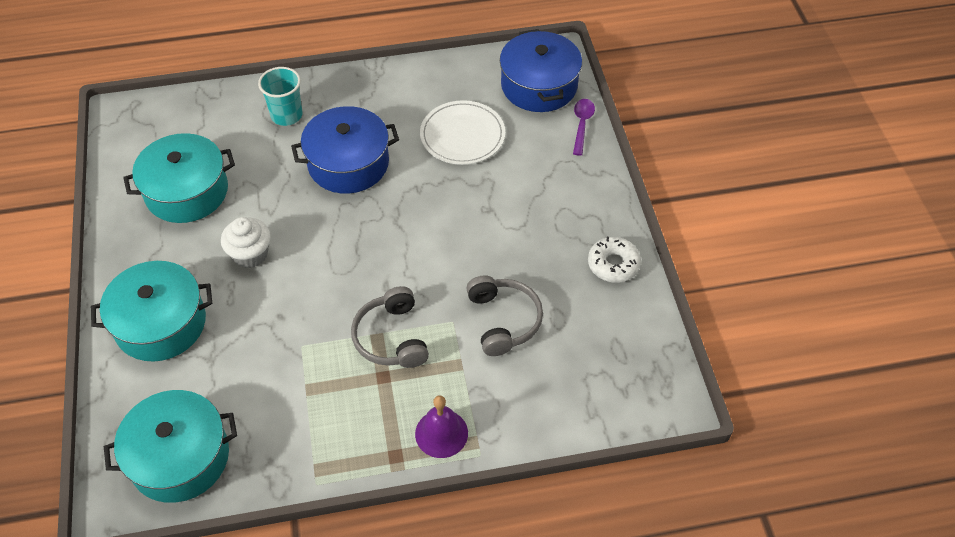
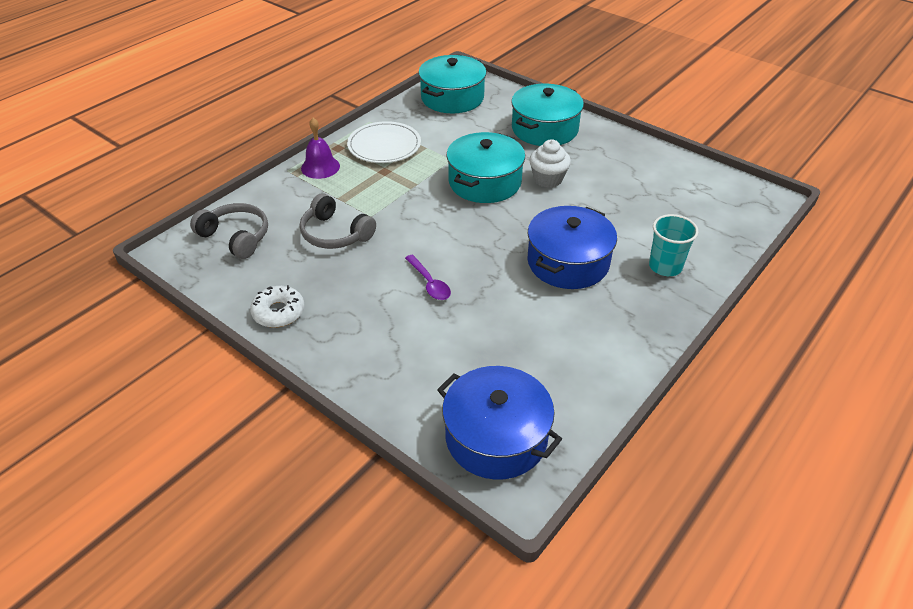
camera: 140 degrees right, 10 degrees down
turquoise pot [123,133,235,223] -> turquoise pot moved to [447,132,525,203]
grey headphones [351,286,429,368] -> grey headphones moved to [190,203,268,259]
white plate [420,100,505,165] -> white plate moved to [347,121,421,163]
purple spoon [573,99,595,156] -> purple spoon moved to [405,255,451,300]

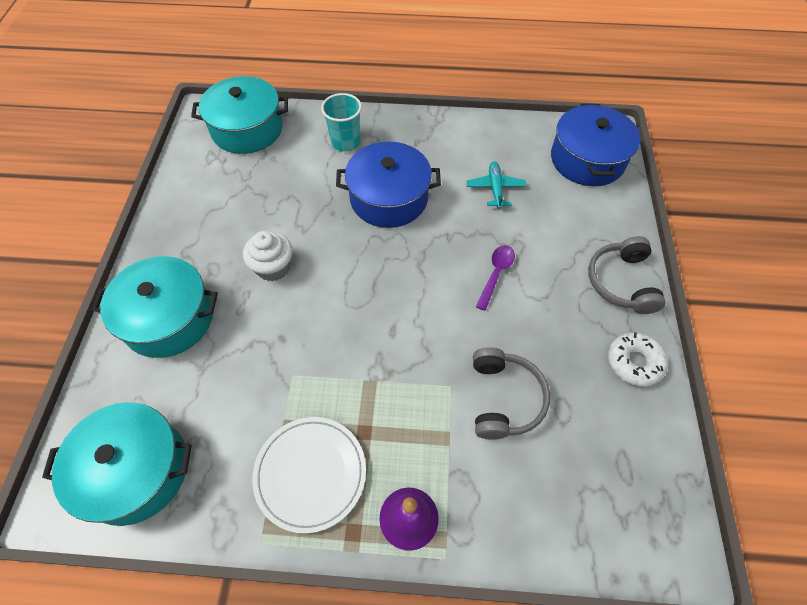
camera: 125 degrees left, 15 degrees up
grey headphones [190,203,268,259] -> grey headphones moved to [588,236,665,314]
turquoise pot [447,132,525,203] -> turquoise pot moved to [191,76,288,154]
none -> turquoise plane [466,161,526,209]

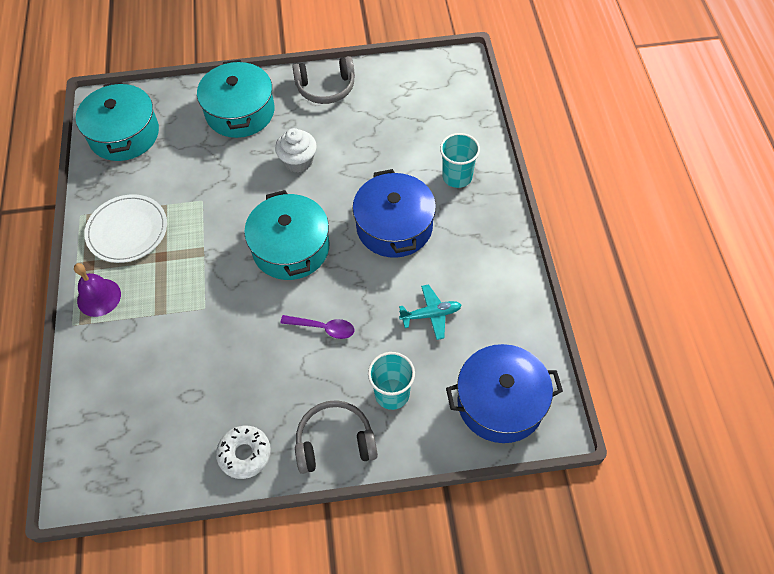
camera: 80 degrees right, 0 degrees up
turquoise pot [191,76,288,154] -> turquoise pot moved to [244,190,329,280]
grey headphones [473,347,550,440] -> grey headphones moved to [292,56,355,104]
none -> turquoise cup [368,352,415,410]

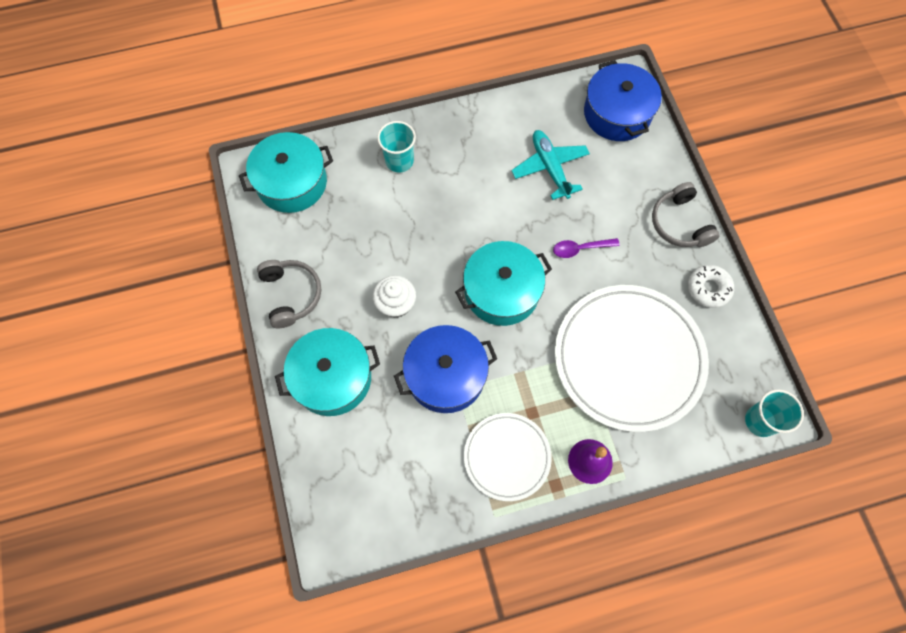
camera: 100 degrees left, 10 degrees up
turquoise pot [76,81,159,161] -> turquoise pot moved to [239,132,333,213]
purple spoon [280,315,354,339] -> purple spoon turned 105 degrees counterclockwise [553,238,620,258]
blue pot [352,169,436,258] -> blue pot moved to [394,325,497,413]
turquoise cup [368,352,415,410] -> turquoise cup moved to [745,389,804,437]
turquoise plane [399,284,462,340] -> turquoise plane [511,130,590,200], size x1.50
none -> white plate [555,285,709,432]

